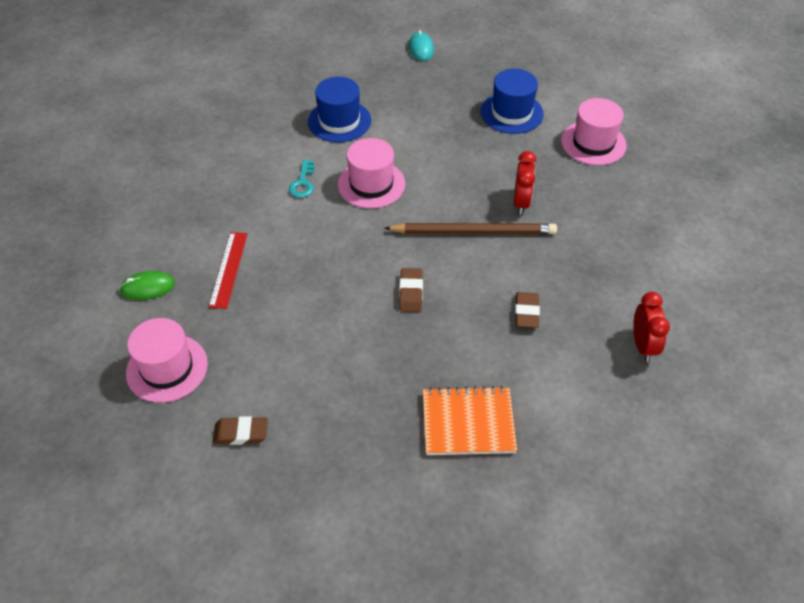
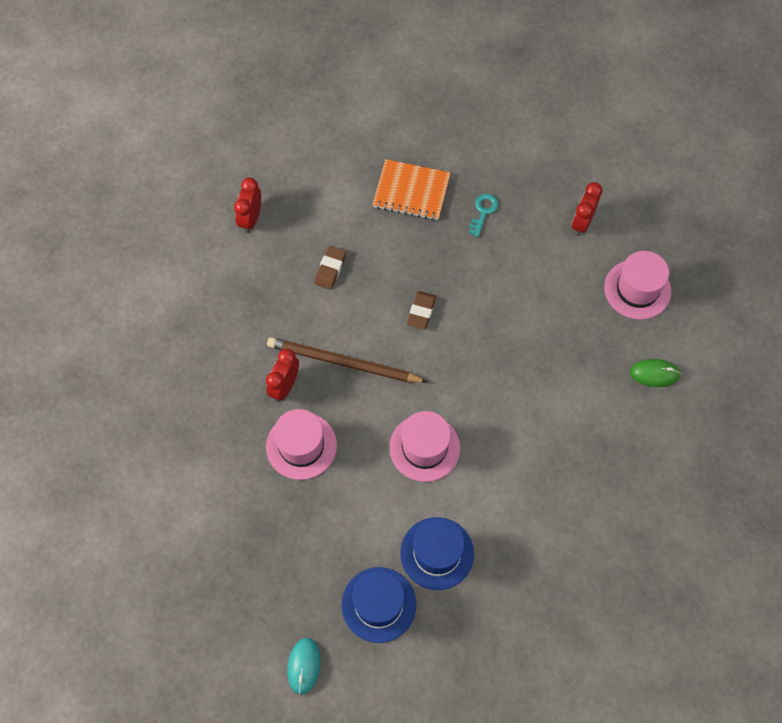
camera: 165 degrees left, 15 degrees up
red ruler [209,232,248,309] -> none
brown eraser [213,416,268,445] -> red clock [572,182,603,236]
turquoise key [289,160,315,198] -> turquoise key moved to [469,194,498,237]
blue hat [481,69,544,134] -> blue hat moved to [341,567,416,643]
pink hat [561,98,627,165] -> pink hat moved to [266,409,337,480]

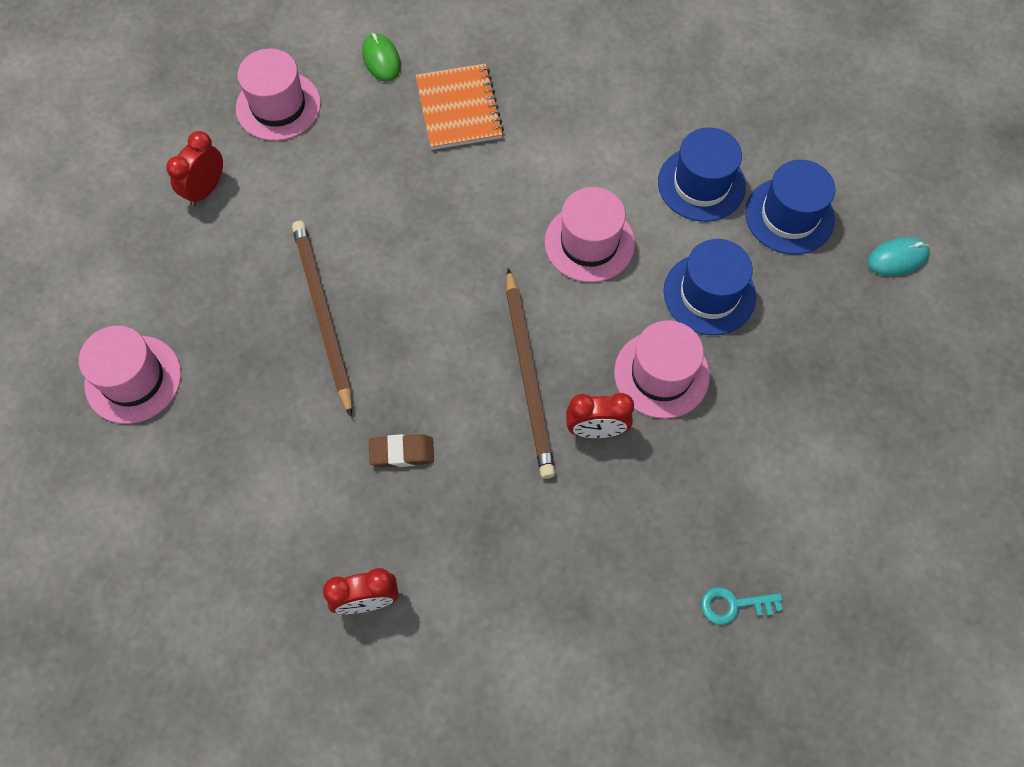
camera: 115 degrees left, 0 degrees up
orange notebook [372,159,450,221] -> orange notebook moved to [416,64,504,150]
brown eraser [407,291,436,330] -> none
turquoise key [469,194,498,237] -> turquoise key moved to [701,587,783,625]
red clock [572,182,603,236] -> red clock turned 120 degrees clockwise [166,131,223,206]
none -> pink hat [79,326,181,424]
none -> brown pencil [292,221,352,417]
none -> blue hat [664,239,756,335]

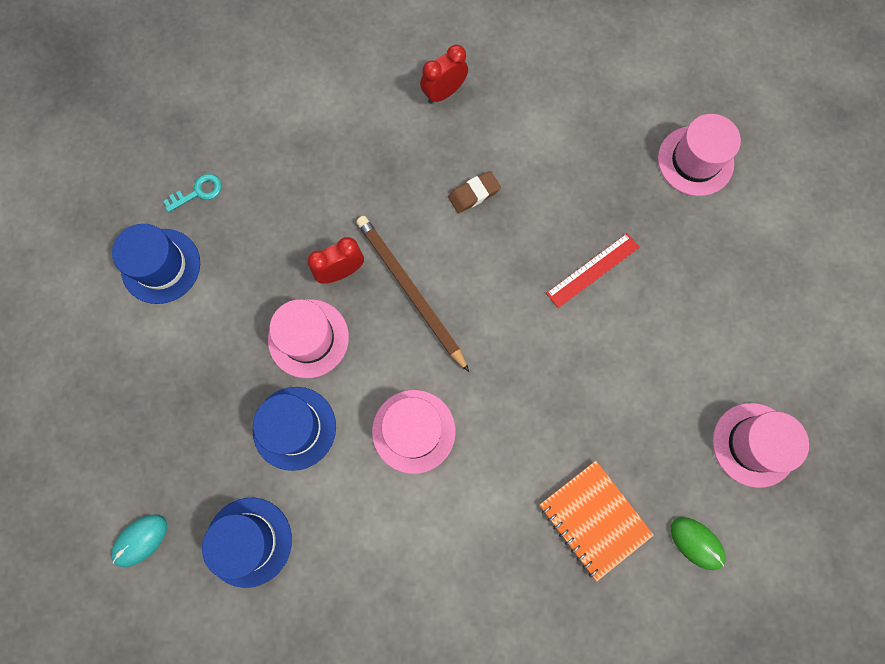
camera: 155 degrees right, 10 degrees up
red clock [166,131,223,206] -> none
brown pencil [292,221,352,417] -> red ruler [546,233,639,308]
blue hat [658,127,746,222] -> blue hat moved to [112,224,200,304]

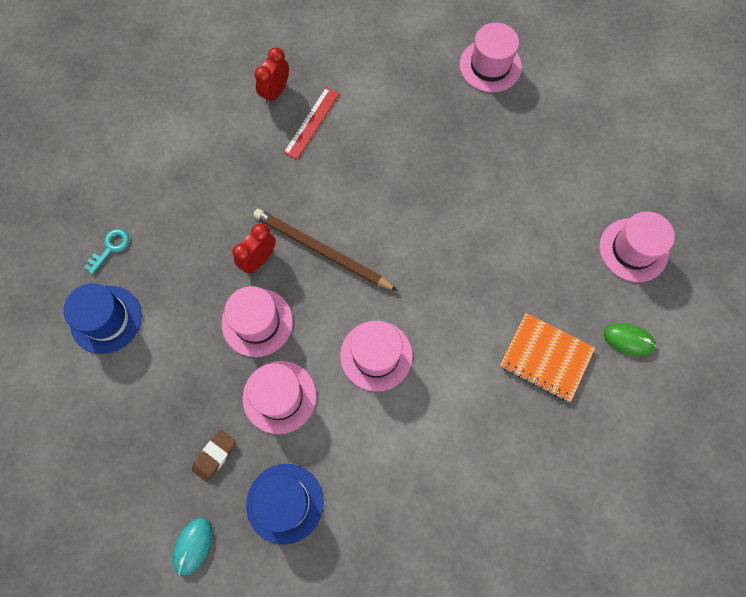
camera: 25 degrees left, 5 degrees down
blue hat [253,387,336,471] -> pink hat [243,361,316,434]
brown eraser [448,171,501,213] -> brown eraser moved to [192,430,236,482]
red ruler [546,233,639,308] -> red ruler moved to [283,87,340,160]

